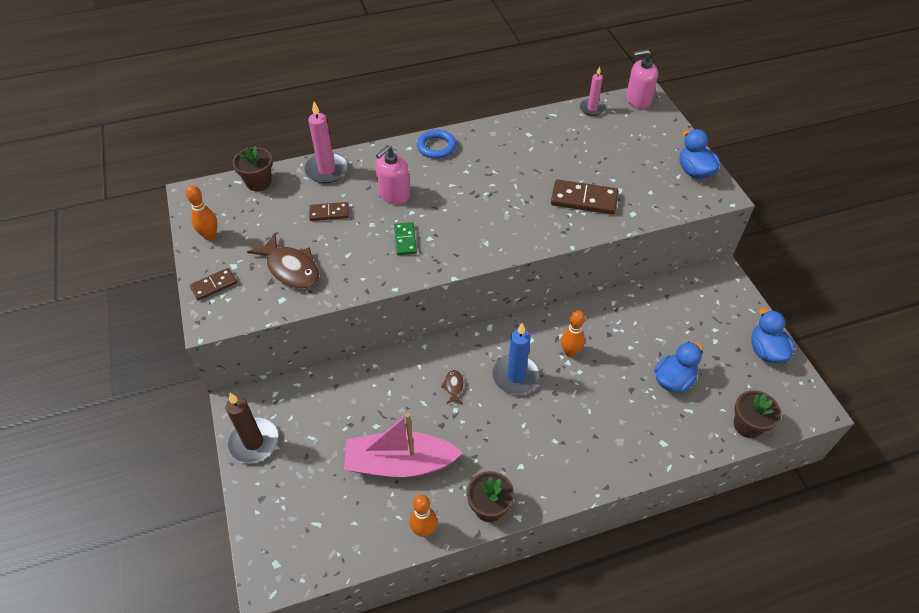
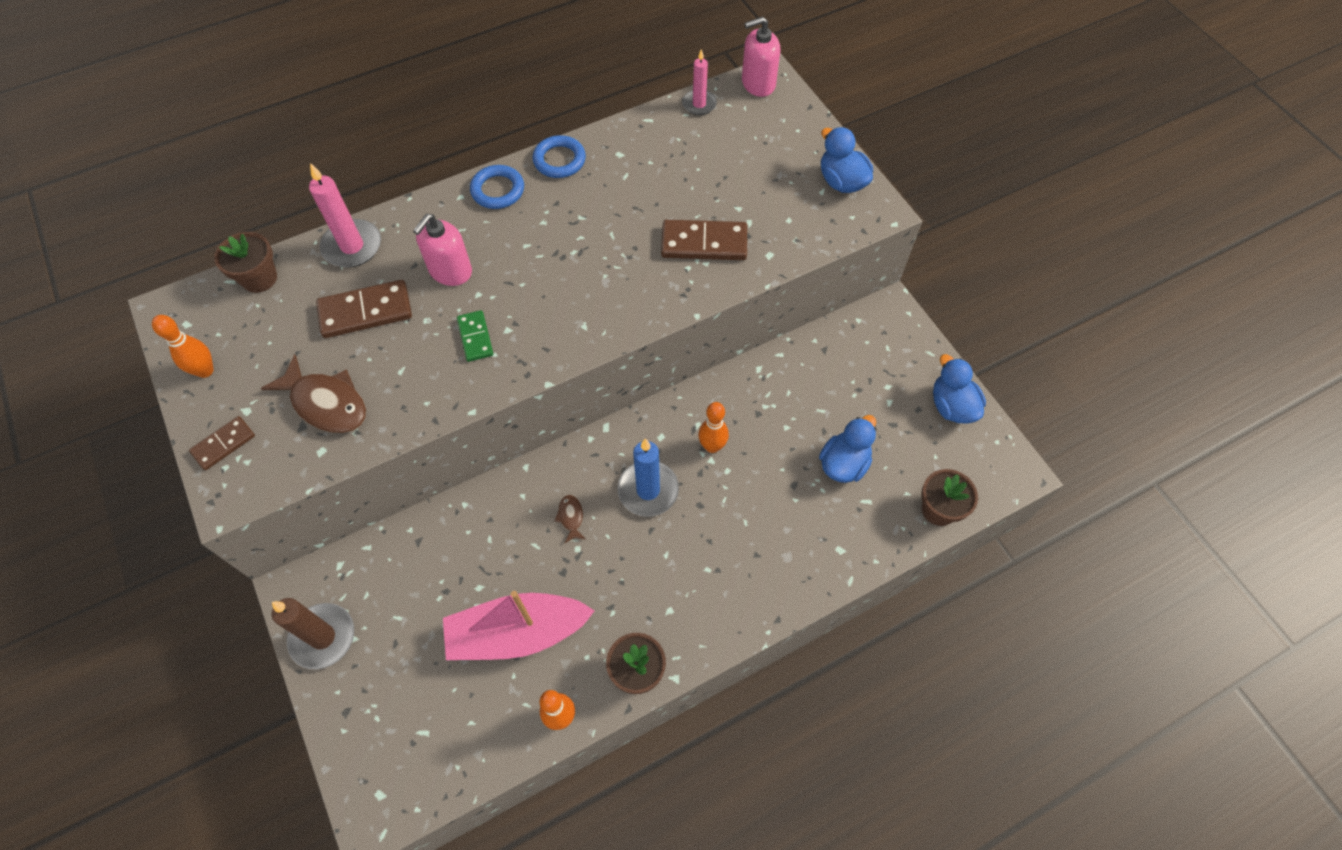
camera: 10 degrees left, 10 degrees up
brown domino [309,202,349,221] -> brown domino [316,280,412,338], size x1.67
none -> blue ring [533,135,586,178]

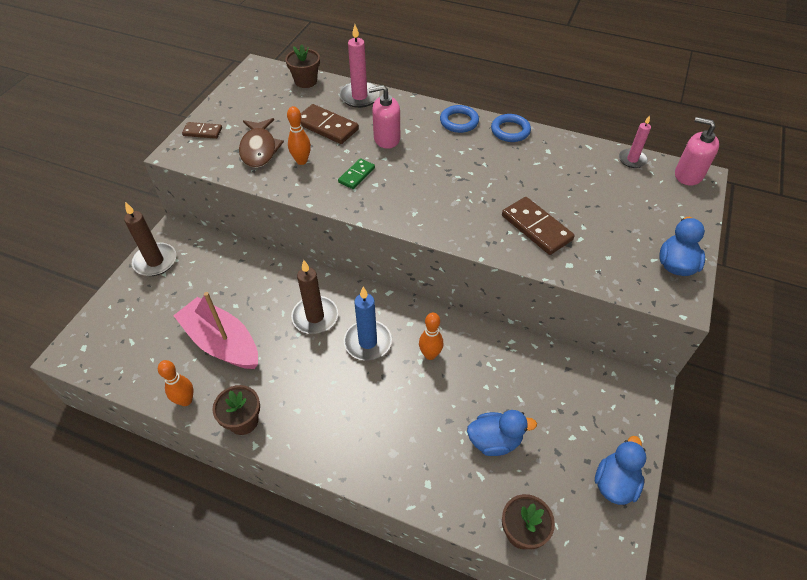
camera: 50 degrees right, 10 degrees down
orange bowling pin [152,315,214,378] -> orange bowling pin moved to [287,106,311,165]
brown fish [554,495,585,543] -> brown candle [291,260,338,334]

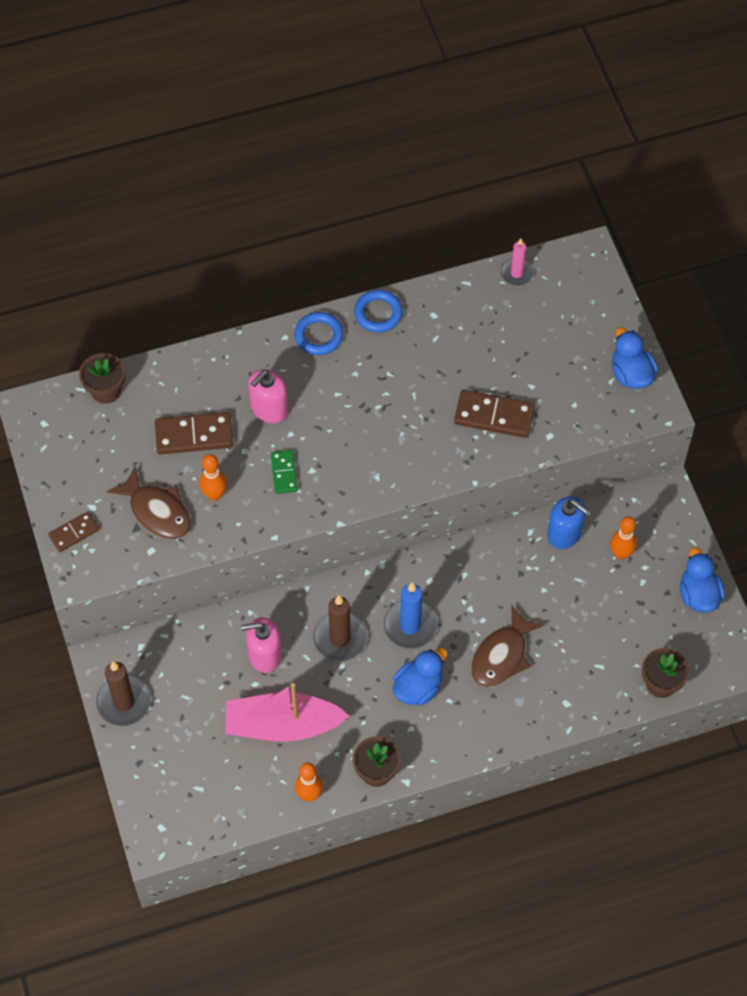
camera: 40 degrees left, 10 degrees up
pink candle [339,24,380,108] -> none
orange bowling pin [419,313,443,360] -> orange bowling pin moved to [610,516,637,560]
blue duck [467,410,537,456] -> blue duck moved to [393,648,448,705]
pink soap dispenser [675,117,719,186] -> pink soap dispenser moved to [241,617,282,673]
none -> brown fish [471,605,545,687]
none -> blue soap dispenser [547,496,588,549]

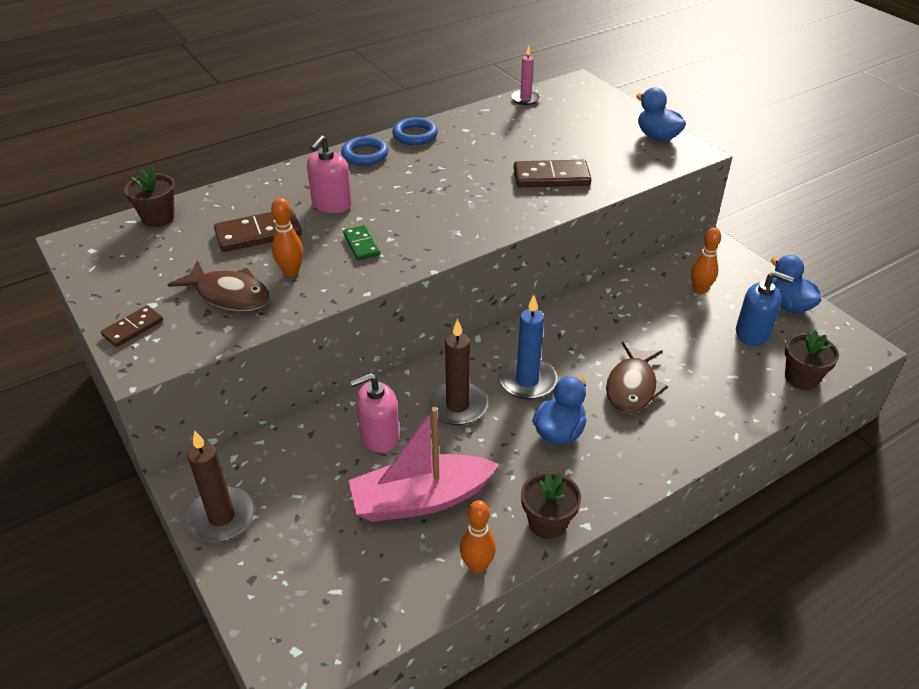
camera: 15 degrees left, 20 degrees down
blue soap dispenser [547,496,588,549] -> blue soap dispenser moved to [736,271,794,346]

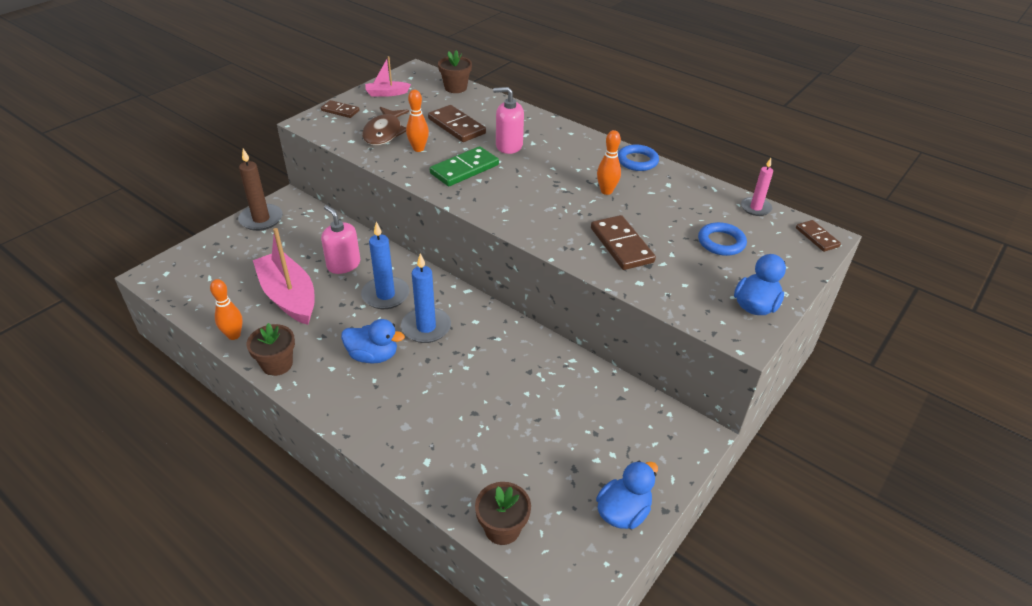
camera: 70 degrees right, 0 degrees up
blue ring [341,136,389,165] -> blue ring moved to [698,222,747,256]
green domino [343,225,380,260] -> green domino [430,146,499,186], size x1.67
brown candle [428,319,488,425] -> blue candle [361,222,409,309]
brown fish [606,342,668,414] -> none
orange bowling pin [691,228,721,294] -> orange bowling pin moved to [597,130,621,195]
blue soap dispenser [736,271,794,346] -> none
none -> pink boat [365,56,411,97]
none -> brown domino [796,220,841,252]

